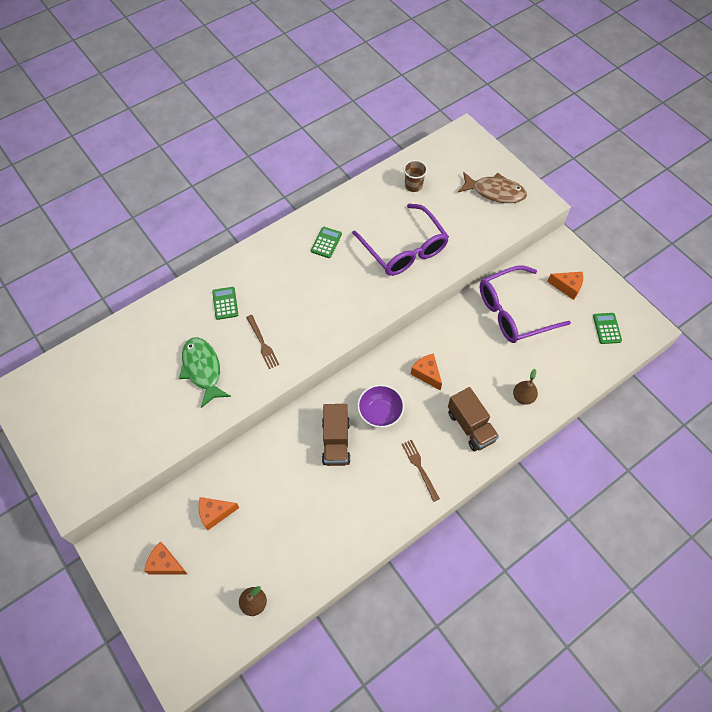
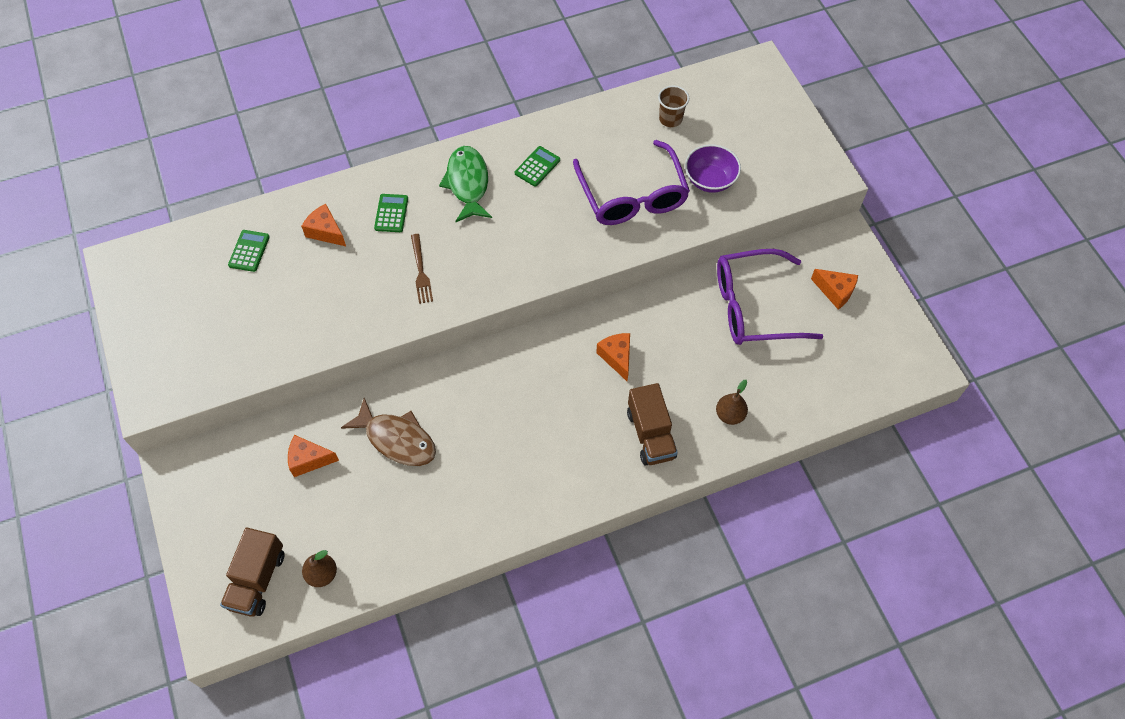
camera: 15 degrees right, 0 degrees up
orange cheese [144,542,187,575] -> orange cheese moved to [301,204,346,246]
green fish [179,337,231,408] -> green fish moved to [439,146,492,222]
brown truck [322,404,350,466] -> brown truck moved to [220,528,284,617]
purple bowl [358,385,404,428] -> purple bowl moved to [685,144,741,193]
brown fork [402,440,440,502] -> none
brown fish [458,172,527,203] -> brown fish moved to [341,398,436,466]
green calculator [593,313,622,344] -> green calculator moved to [228,230,270,272]

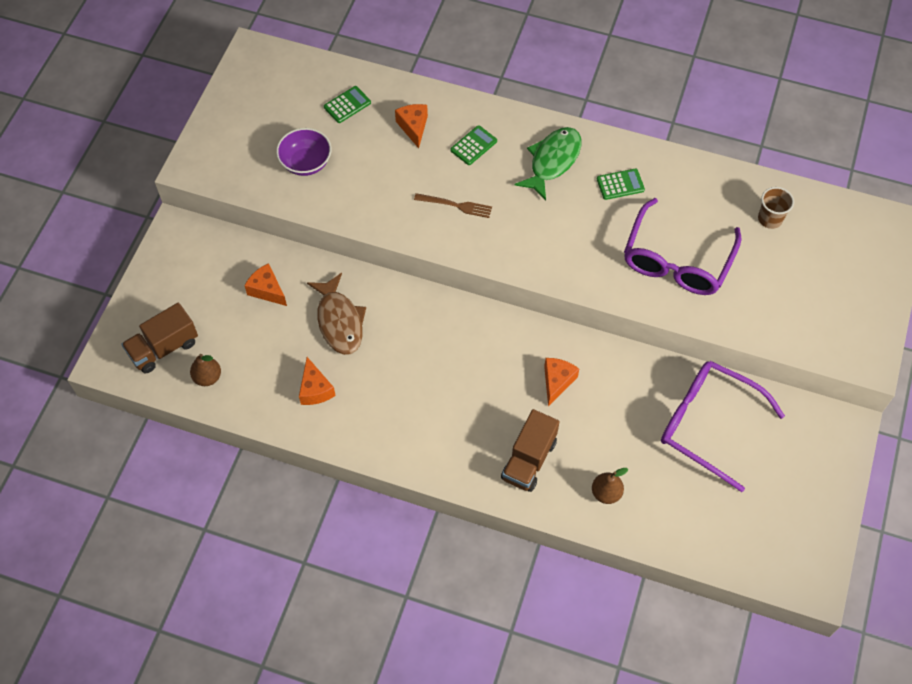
camera: 40 degrees right, 0 degrees up
brown fork [411,234,433,304] -> brown fork turned 105 degrees counterclockwise [414,193,492,218]
purple bowl [685,144,741,193] -> purple bowl moved to [276,128,331,176]
orange cheese [811,269,858,309] -> orange cheese moved to [299,357,336,405]

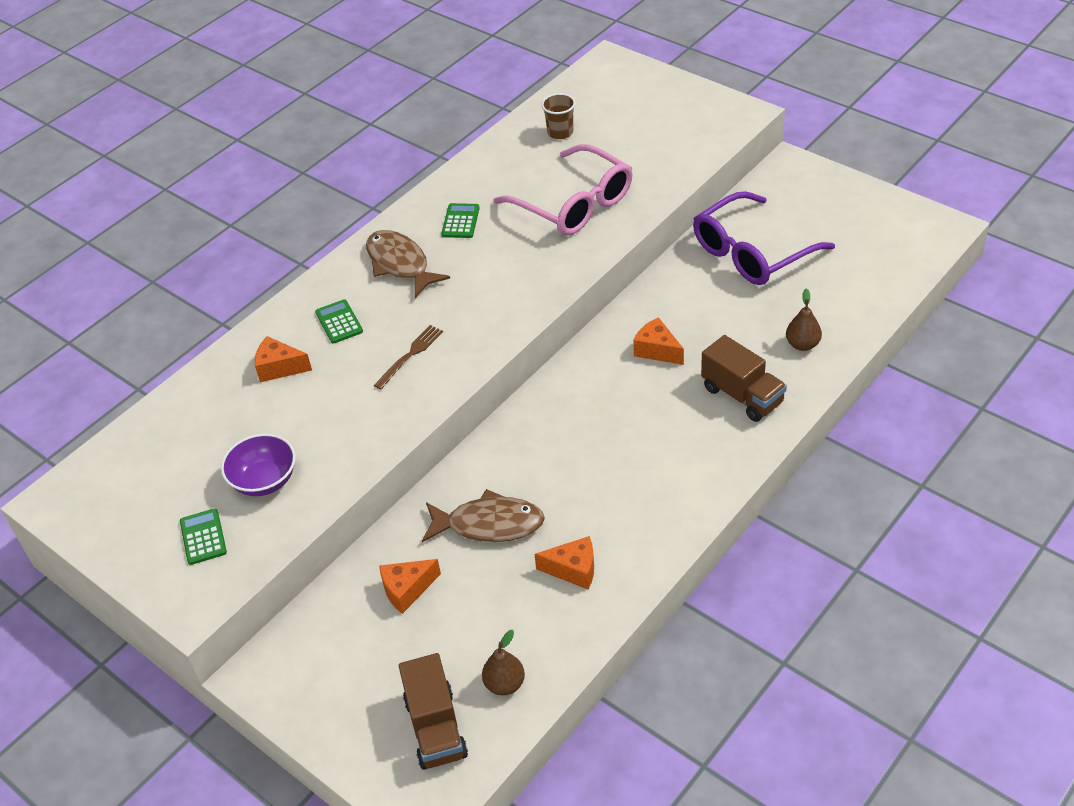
camera: 65 degrees left, 15 degrees down
green calculator [324,86,371,123] -> green calculator moved to [180,508,227,565]
green fish [515,127,582,201] -> brown fish [366,230,450,298]
purple glasses [624,198,741,295] -> pink glasses [493,144,632,235]

